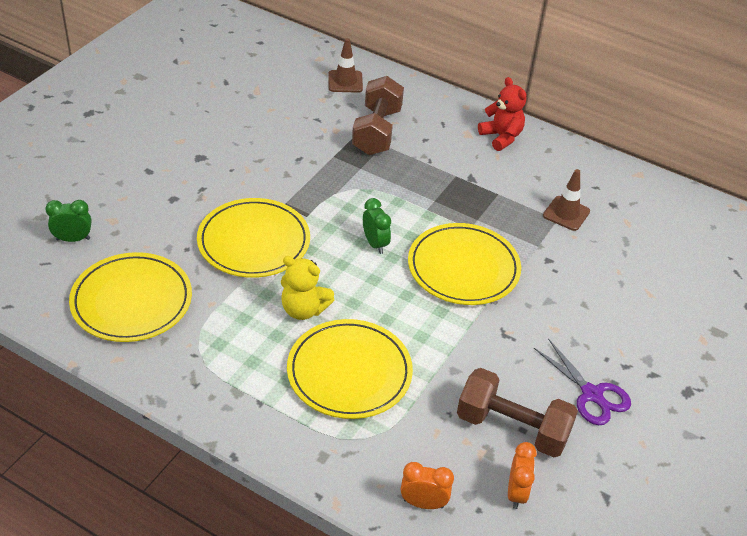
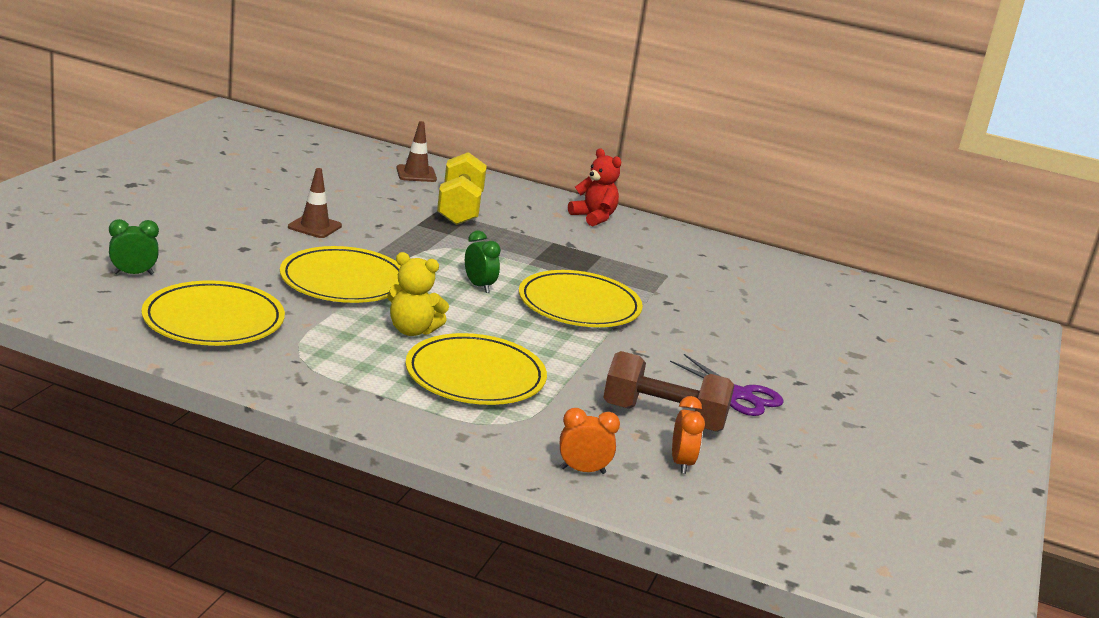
camera: 10 degrees left, 20 degrees down
brown dumbbell [352,76,404,155] -> yellow dumbbell [437,152,487,225]
brown traffic cone [543,169,590,231] -> brown traffic cone moved to [288,168,342,238]

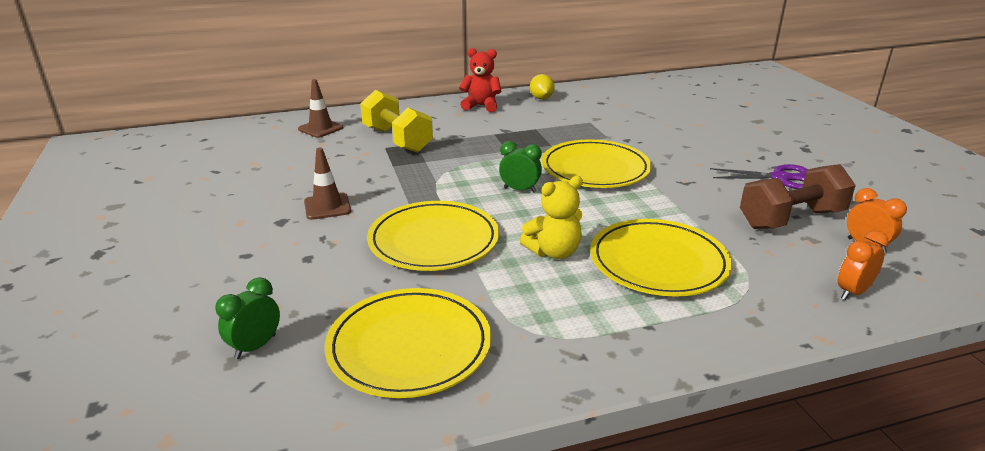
camera: 35 degrees left, 5 degrees up
none -> yellow lemon [530,74,555,100]

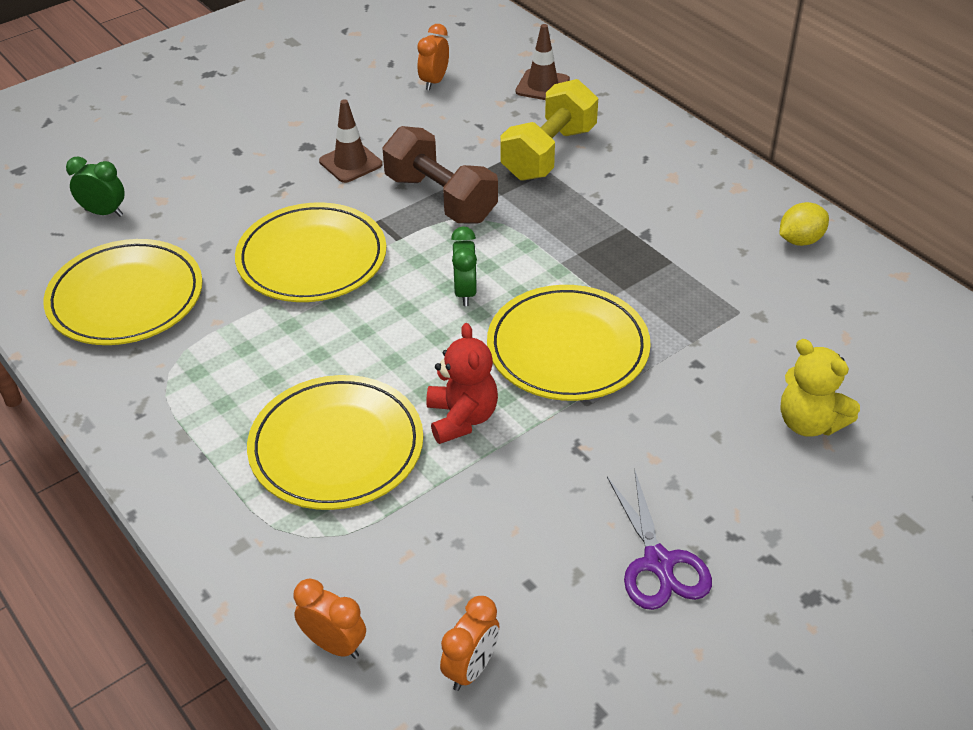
camera: 70 degrees right, 15 degrees up
red teddy bear [459,48,502,112] -> red teddy bear moved to [427,323,498,444]
yellow teddy bear [520,176,583,259] -> yellow teddy bear moved to [780,339,860,437]
brown dumbbell [740,164,856,229] -> brown dumbbell moved to [382,126,498,224]
none -> orange clock [417,24,449,90]

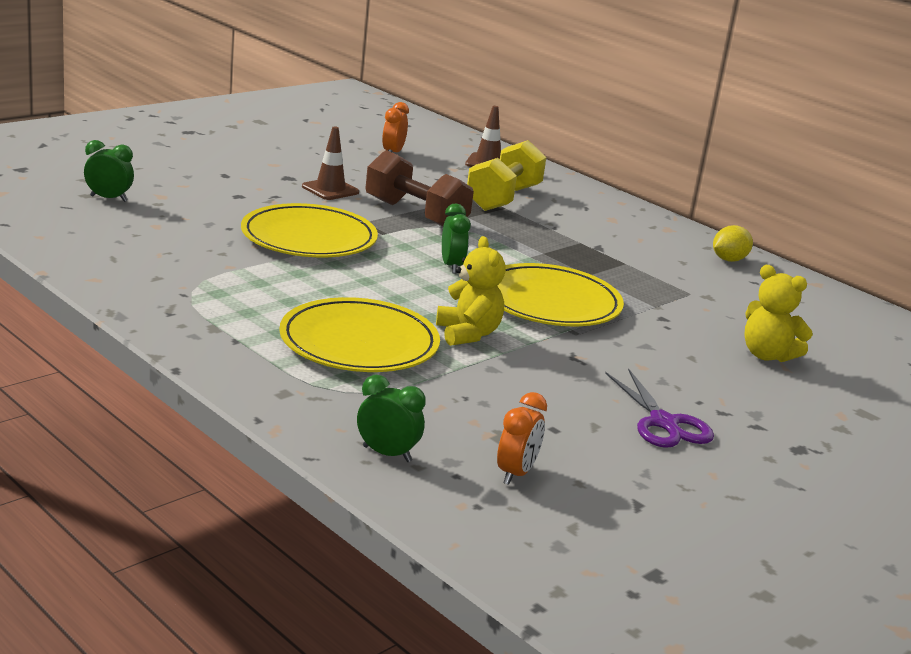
camera: 10 degrees left, 20 degrees down
yellow plate [43,239,203,345] -> none
orange clock [293,578,366,659] -> green clock [357,374,426,462]
red teddy bear [427,323,498,444] -> yellow teddy bear [436,236,506,346]

